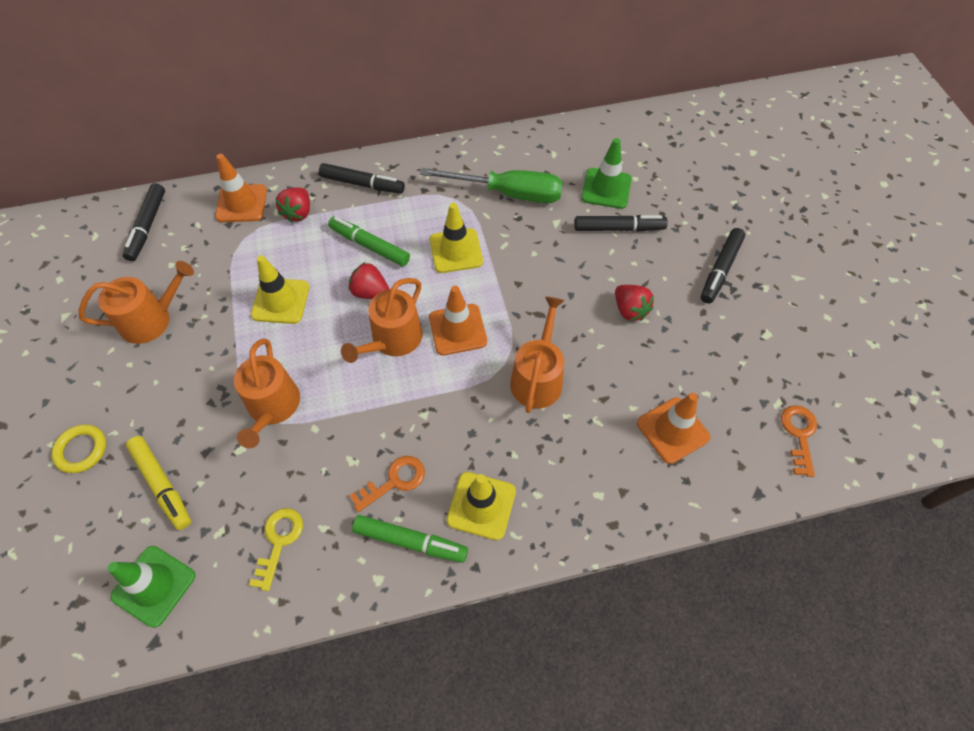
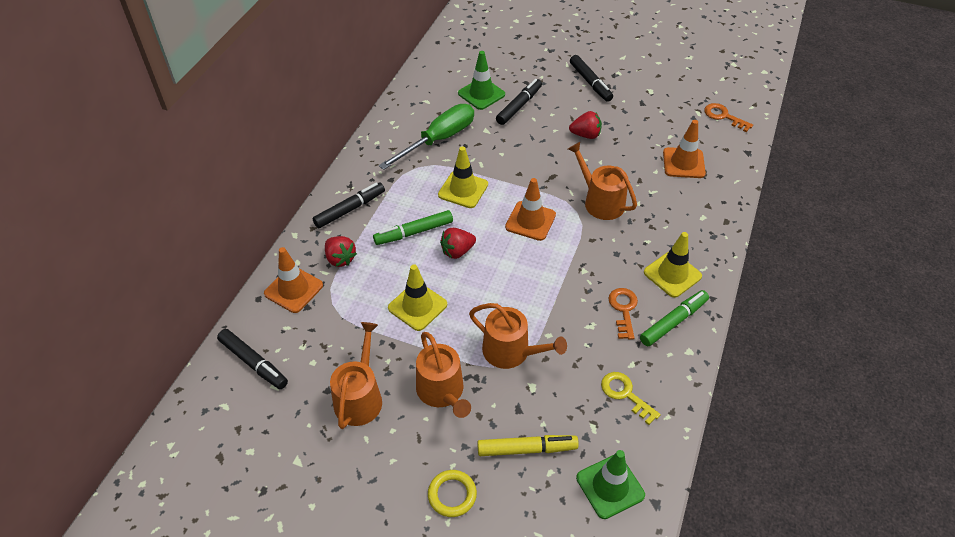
camera: 55 degrees left, 10 degrees down
orange watering can [341,278,423,363] -> orange watering can moved to [416,332,471,418]

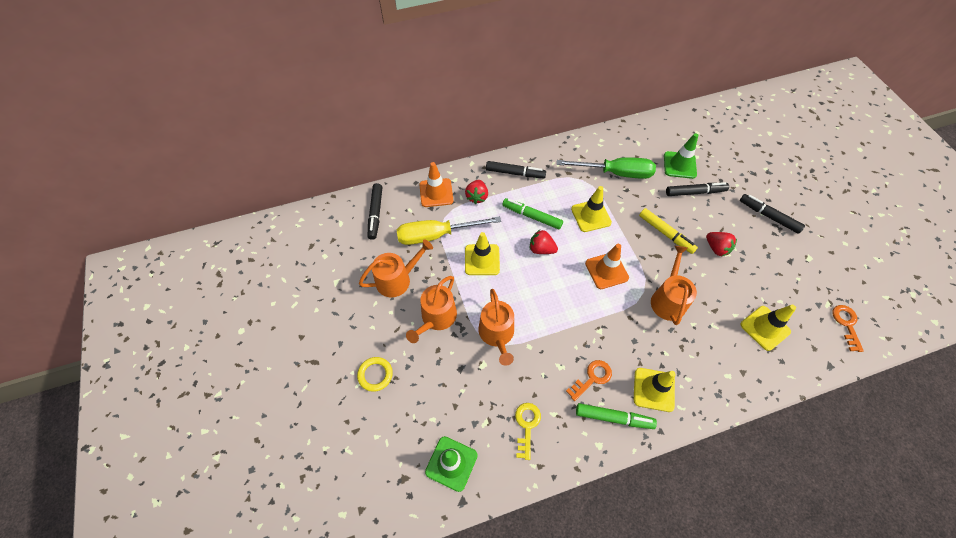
camera: 50 degrees right, 10 degrees up
yellow marker [477,435,579,456] -> yellow marker moved to [639,208,698,254]
black marker [570,55,613,102] -> black marker turned 105 degrees clockwise [740,194,805,234]
orange traffic cone [663,120,706,178] -> yellow traffic cone [740,305,796,351]
none -> yellow screwdriver [397,216,501,245]

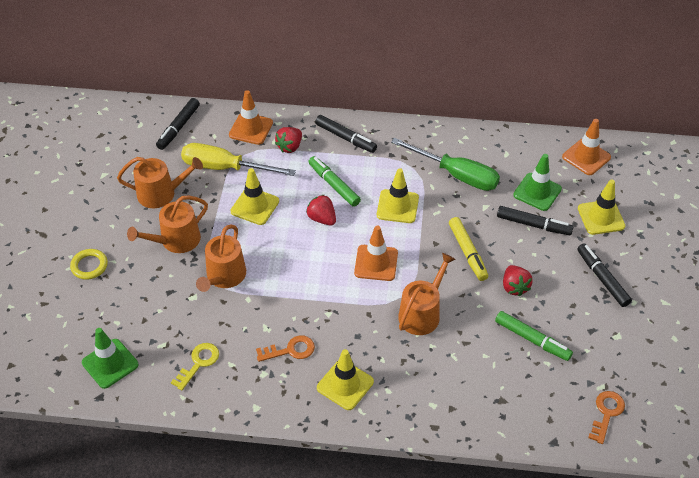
camera: 25 degrees right, 10 degrees down
green marker [576,403,657,429] -> green marker moved to [495,311,573,361]
yellow traffic cone [740,305,796,351] -> yellow traffic cone moved to [578,179,625,235]
none -> orange traffic cone [562,119,611,175]

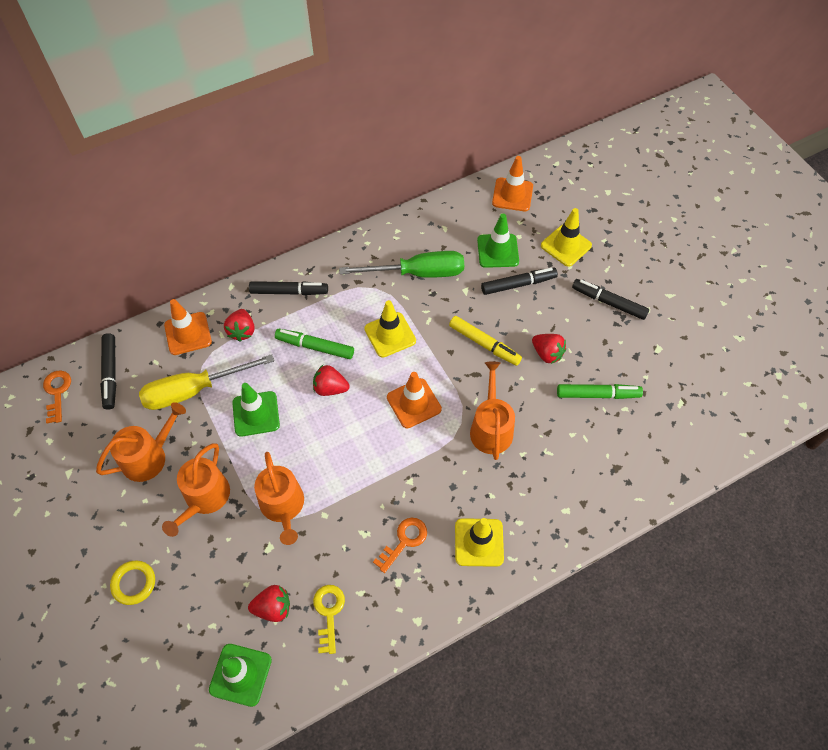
camera: 35 degrees left, 10 degrees up
yellow traffic cone [230,168,279,225] -> green traffic cone [232,383,280,437]
orange key [588,391,625,444] -> orange key moved to [43,371,71,423]
none -> red strawberry [248,585,290,622]

